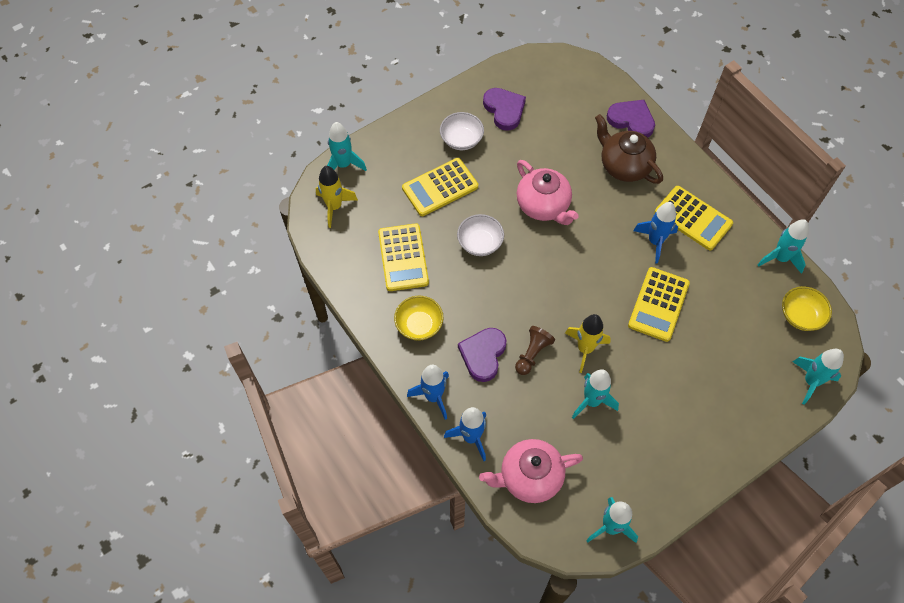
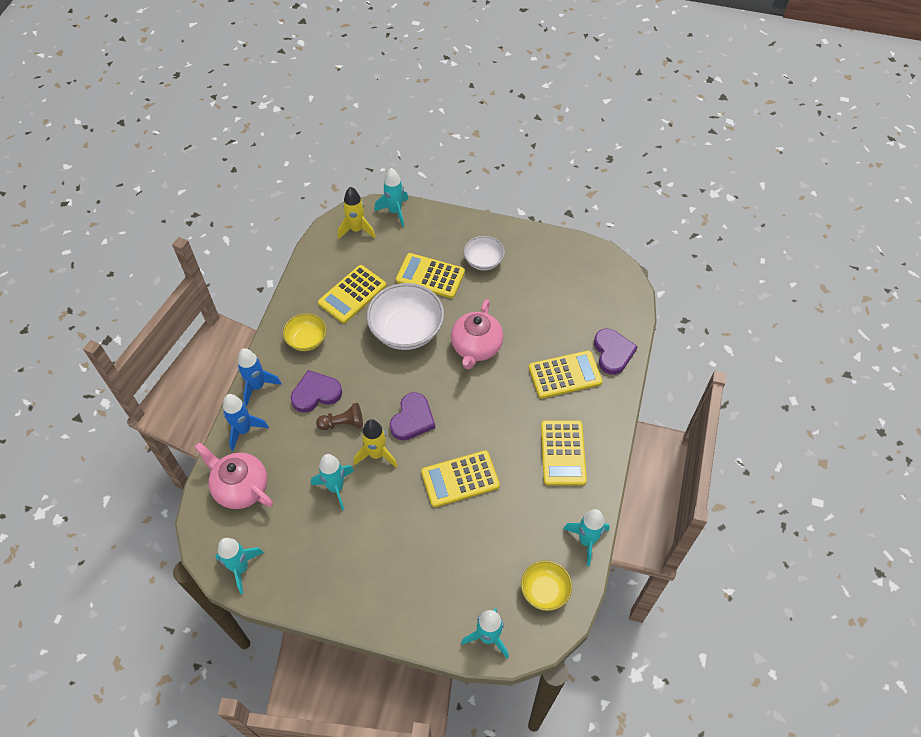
camera: 50 degrees right, 5 degrees down
white bowl [457,214,504,256] -> white bowl [366,283,444,350], size x1.77
purple heart [483,88,526,131] -> purple heart moved to [390,392,435,440]
brown teapot [595,114,663,184] -> yellow calculator [529,351,603,399]
blue rocket [633,202,678,264] -> none

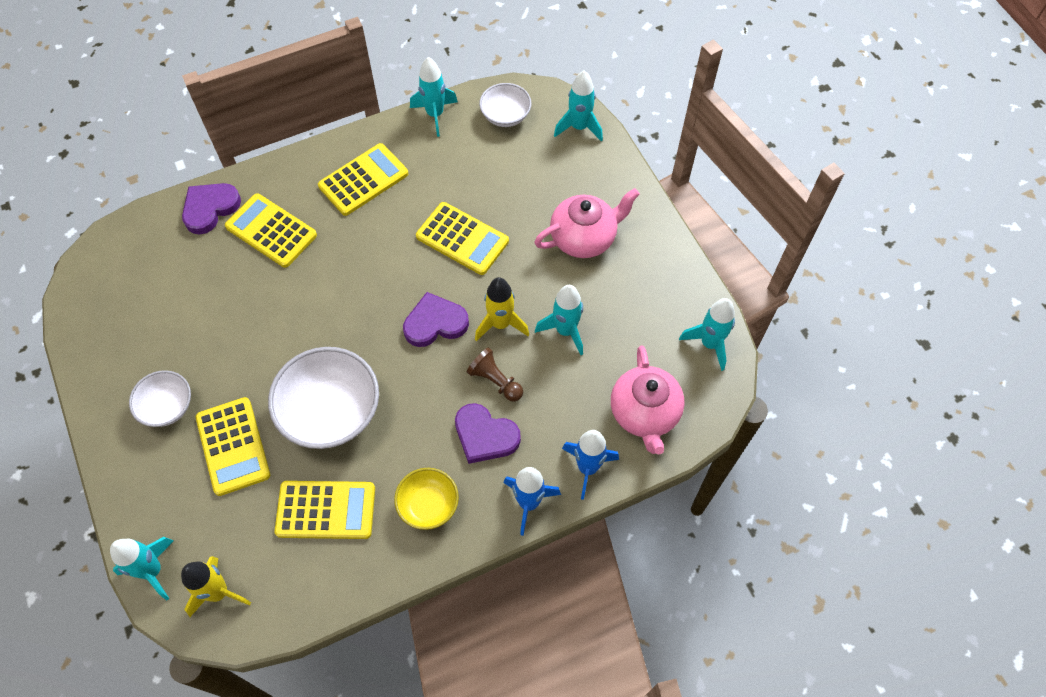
camera: 130 degrees left, 5 degrees up
pink teapot [451,299,503,370] -> pink teapot moved to [534,188,640,258]
yellow bowl [521,560,572,611] -> white bowl [479,83,532,127]

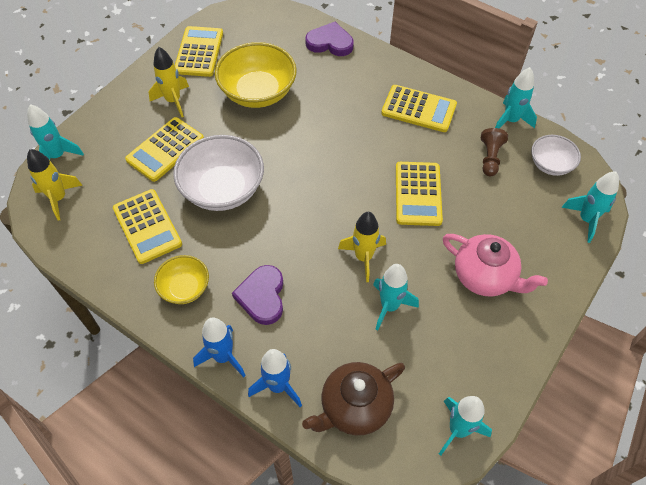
camera: 60 degrees right, 5 degrees down
white bowl [129,370,191,427] -> yellow rocket [149,47,189,117]
yellow calculator [225,193,317,268] -> yellow calculator moved to [175,26,223,77]
purple heart [403,292,469,347] -> none
brown pawn [467,348,523,402] -> brown pawn moved to [481,128,508,176]
pink teapot [611,345,685,454] -> brown teapot [302,362,405,435]
none -> yellow bowl [215,42,297,108]

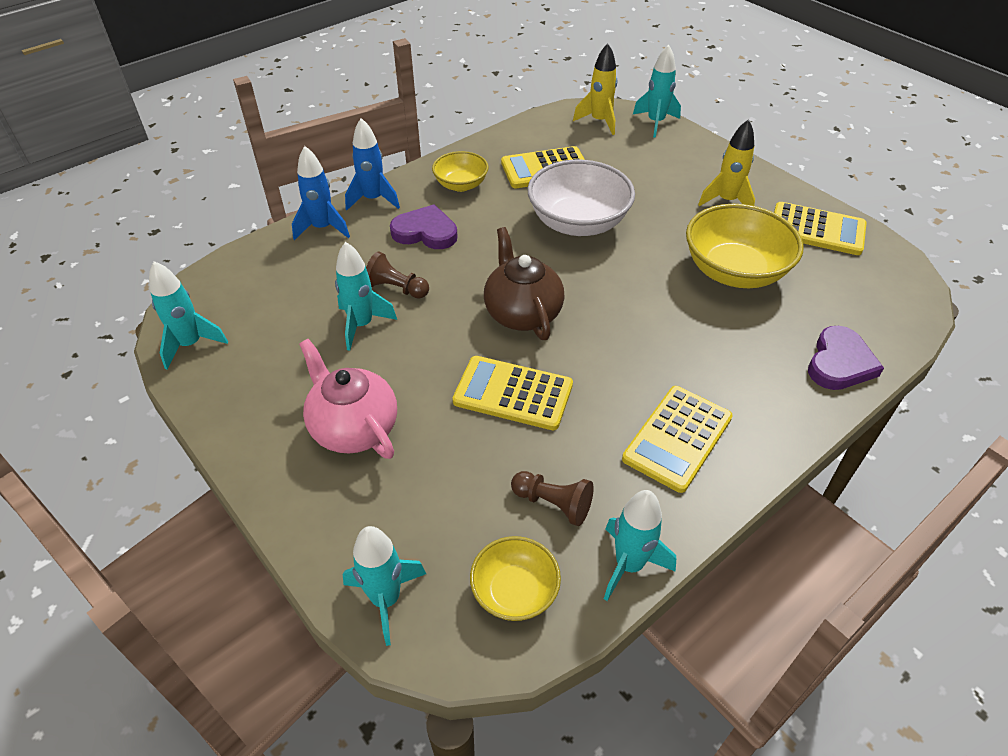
camera: 105 degrees right, 10 degrees down
yellow calculator [125,117,204,182] -> none
brown teapot [302,362,405,435] -> brown teapot moved to [484,227,565,340]
yellow rocket [338,212,386,282] -> none
pink teapot [443,234,548,297] -> pink teapot turned 90 degrees clockwise [299,339,397,459]
white bowl [531,135,581,176] -> yellow bowl [470,536,561,621]
none -> brown pawn [366,252,429,299]

